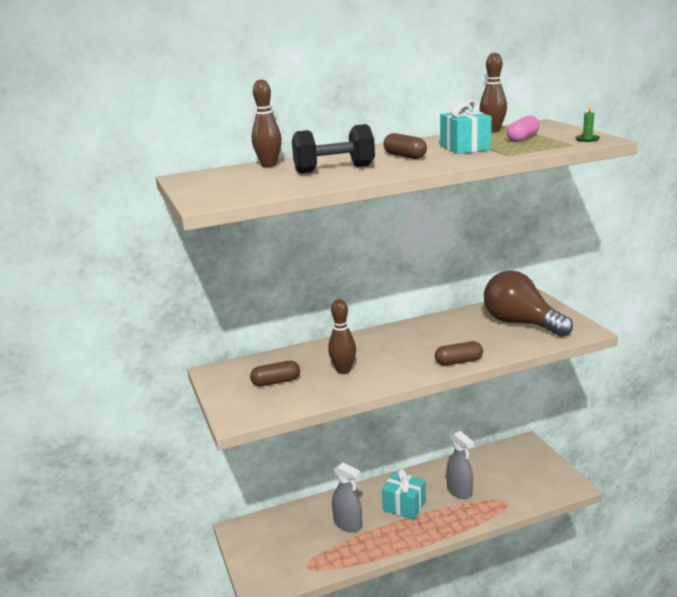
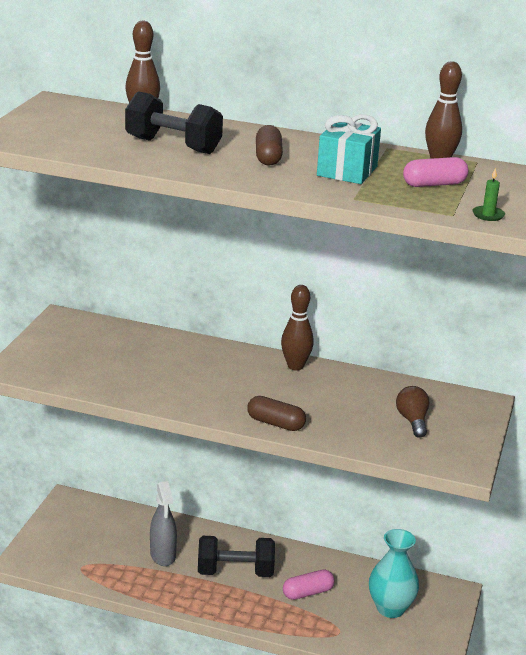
camera: 35 degrees right, 5 degrees up
brown capsule [250,361,300,386] -> none
brown bowling pin [328,299,356,374] -> brown bowling pin moved to [281,285,314,371]
turquoise gift [382,468,426,520] -> black dumbbell [198,536,275,577]
grey spray bottle [446,431,474,499] -> pink capsule [283,569,334,600]
brown light bulb [484,271,573,337] -> brown light bulb [396,386,429,438], size x0.47
none -> turquoise vase [369,529,419,618]

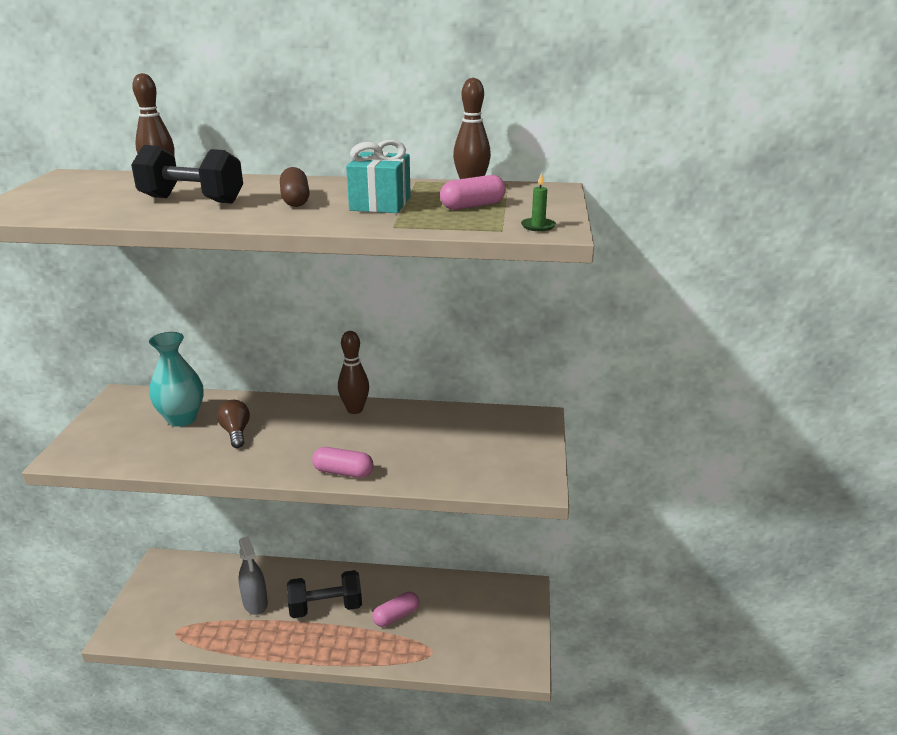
camera: 10 degrees left, 0 degrees up
brown capsule [247,396,306,431] -> pink capsule [312,447,374,478]
turquoise vase [369,529,419,618] -> turquoise vase moved to [149,332,203,427]
brown light bulb [396,386,429,438] -> brown light bulb moved to [217,400,250,448]

